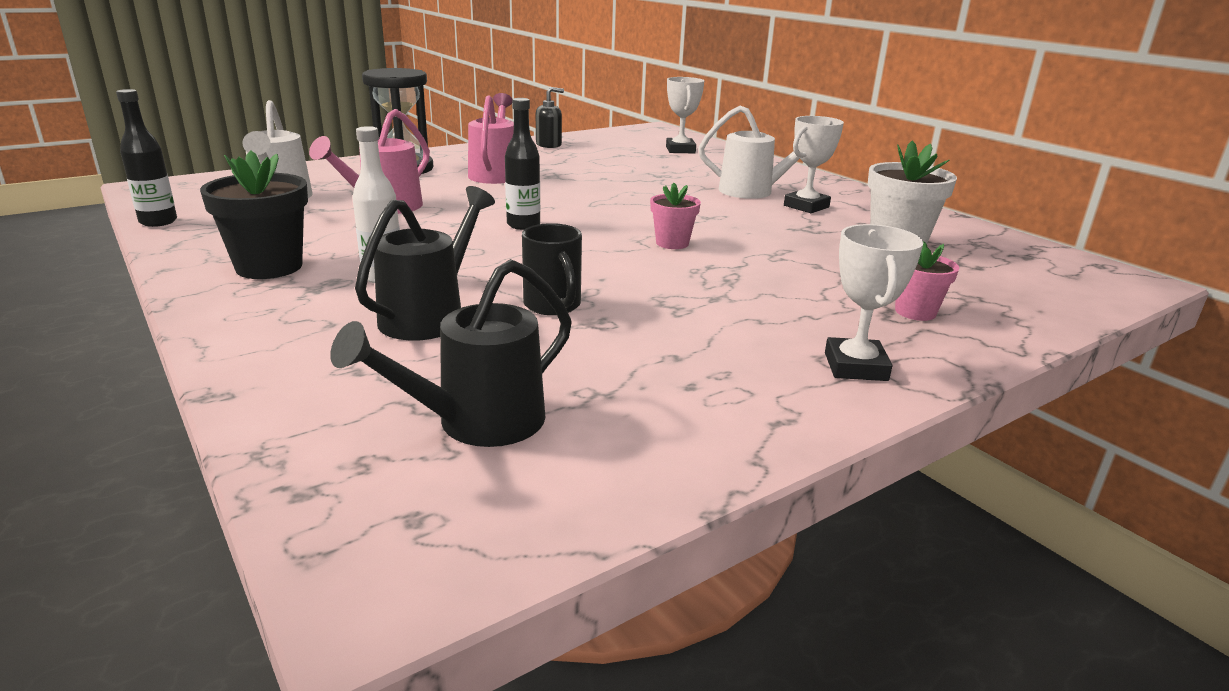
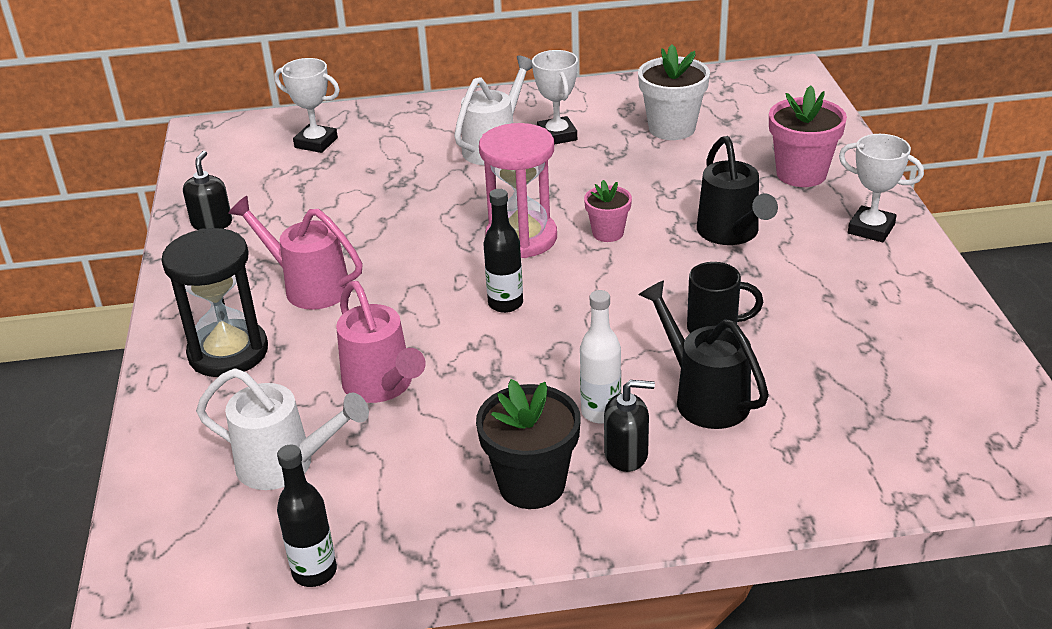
camera: 60 degrees left, 10 degrees up
black watering can [330,259,572,447] -> black watering can moved to [697,136,778,245]
pink flower pot [895,241,959,321] -> pink flower pot [769,85,847,187], size x1.68
none -> pink hourglass [479,123,557,258]
none -> black soap dispenser [604,380,655,472]

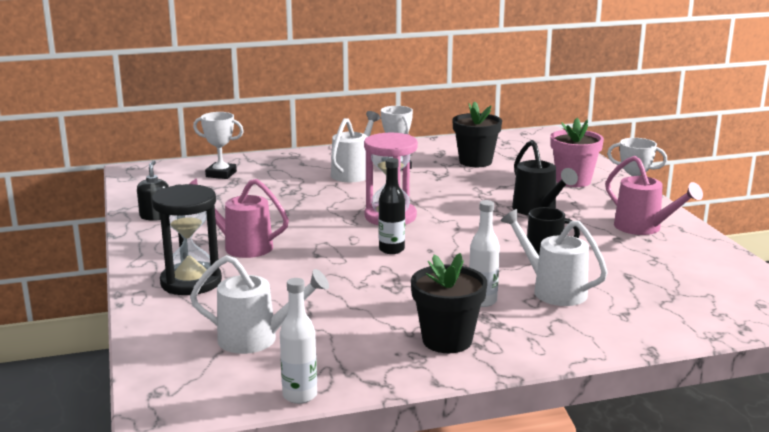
camera: 10 degrees left, 15 degrees down
black bottle [277,444,337,587] -> white bottle [280,278,317,404]
pink watering can [336,281,425,403] -> pink watering can moved to [605,156,703,235]
pink flower pot [584,180,632,242] -> none
black soap dispenser [604,380,655,472] -> none
white flower pot [638,44,710,140] -> black flower pot [452,102,502,167]
black watering can [639,280,769,429] -> white watering can [500,209,608,306]

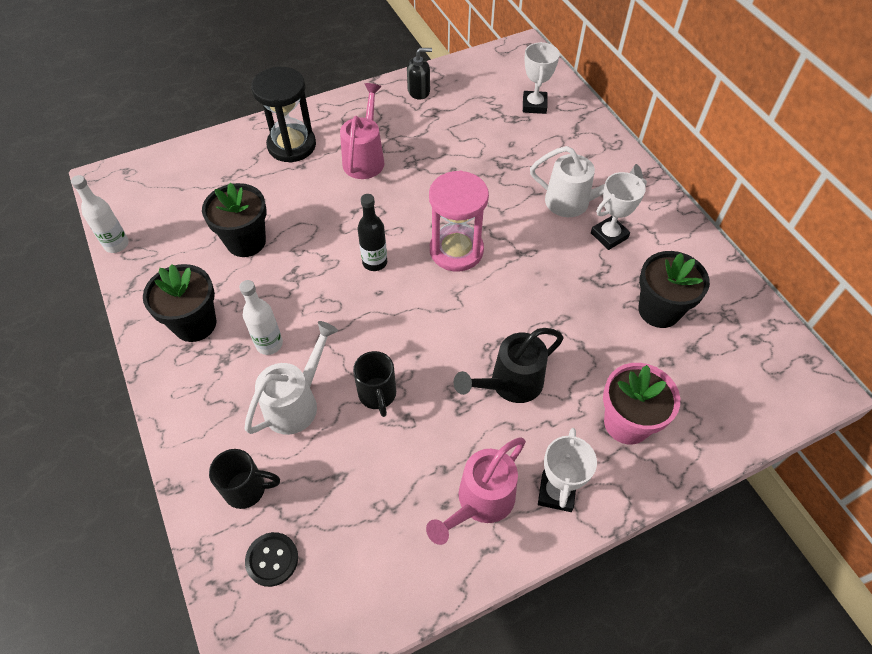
camera: 80 degrees right, 35 degrees up
white watering can [190,255,329,354] -> none
none -> black flower pot [202,182,267,257]
none -> black mug [209,449,280,509]
none -> black button [245,532,298,587]

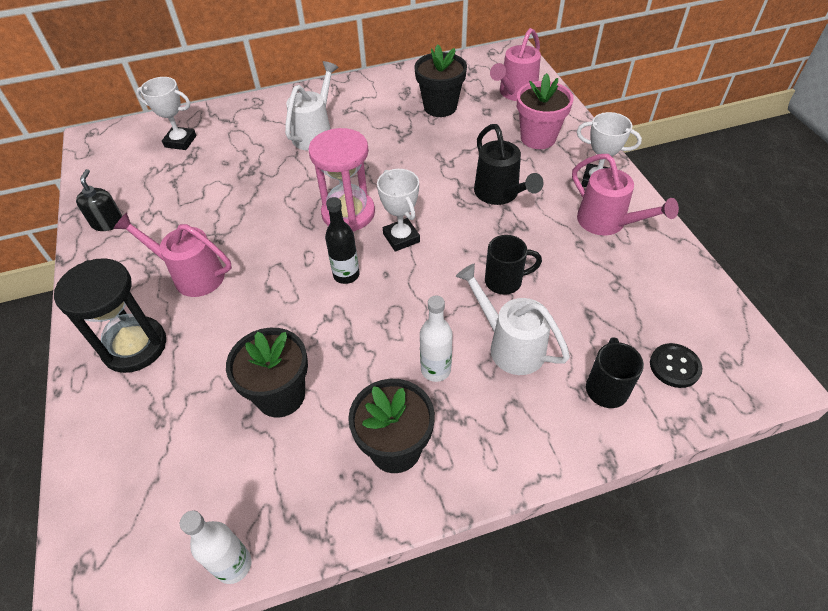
camera: 80 degrees left, 5 degrees down
white trophy [591,172,647,250] -> white trophy moved to [377,169,420,252]
none -> pink watering can [490,28,541,101]

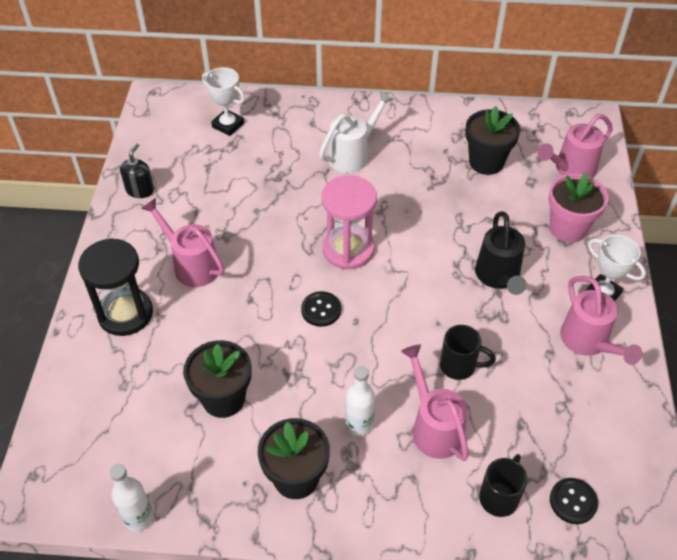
camera: 20 degrees right, 0 degrees up
black bottle [325,197,360,284] -> black button [301,291,341,327]
white trophy [377,169,420,252] -> none
white watering can [456,264,570,375] -> pink watering can [401,345,469,461]

